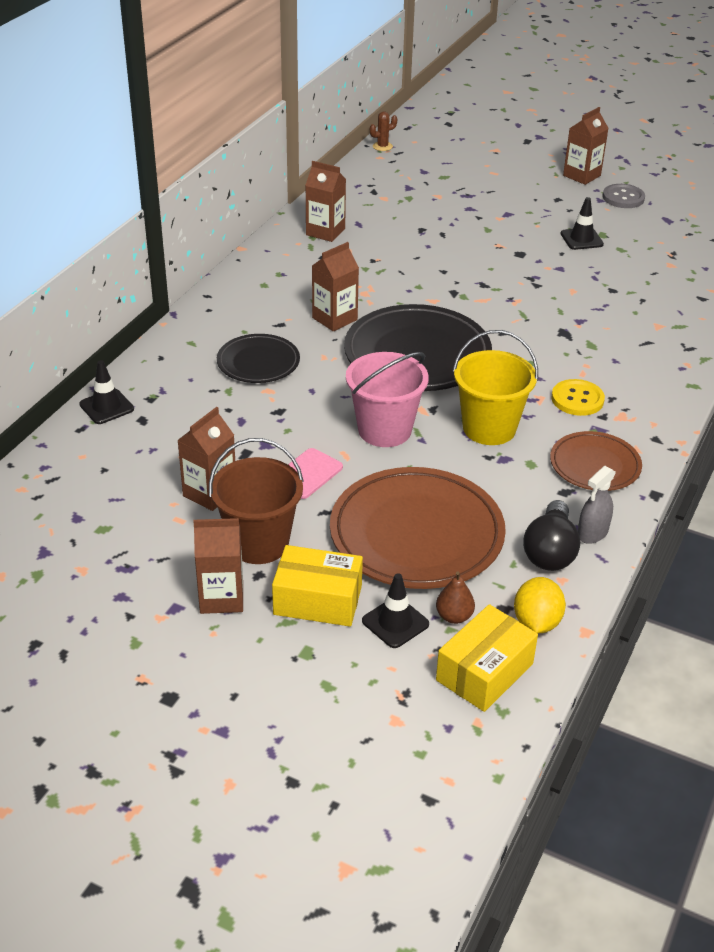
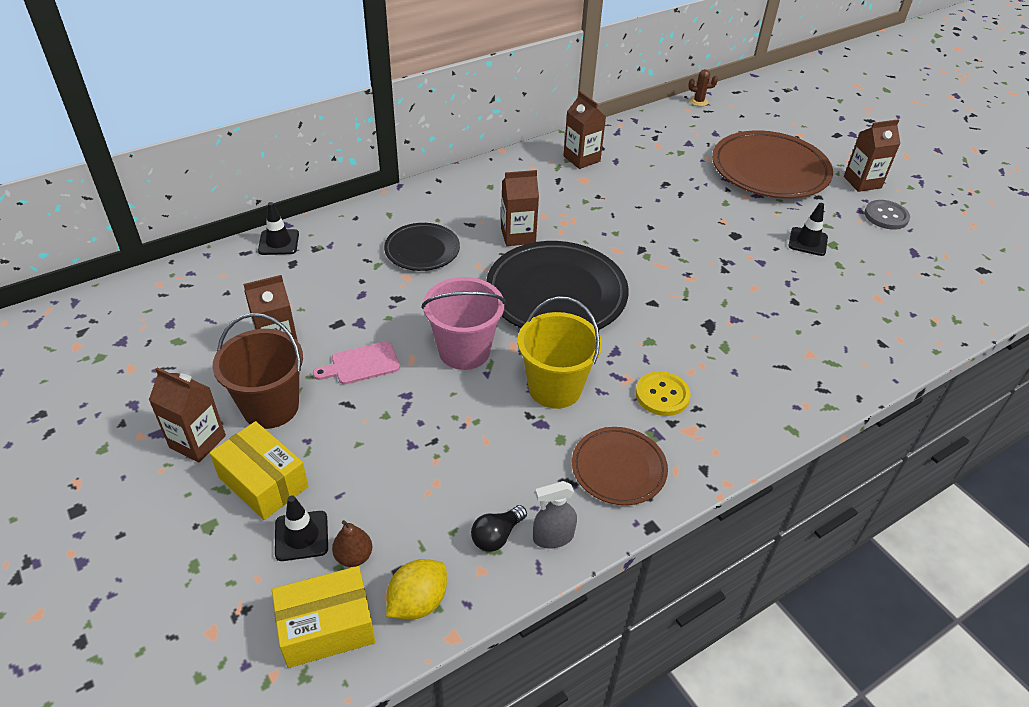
camera: 30 degrees right, 5 degrees up
brown plate [330,467,506,589] -> brown plate moved to [712,130,833,199]
black light bulb [523,500,580,571] -> black light bulb [471,505,527,552], size x0.64

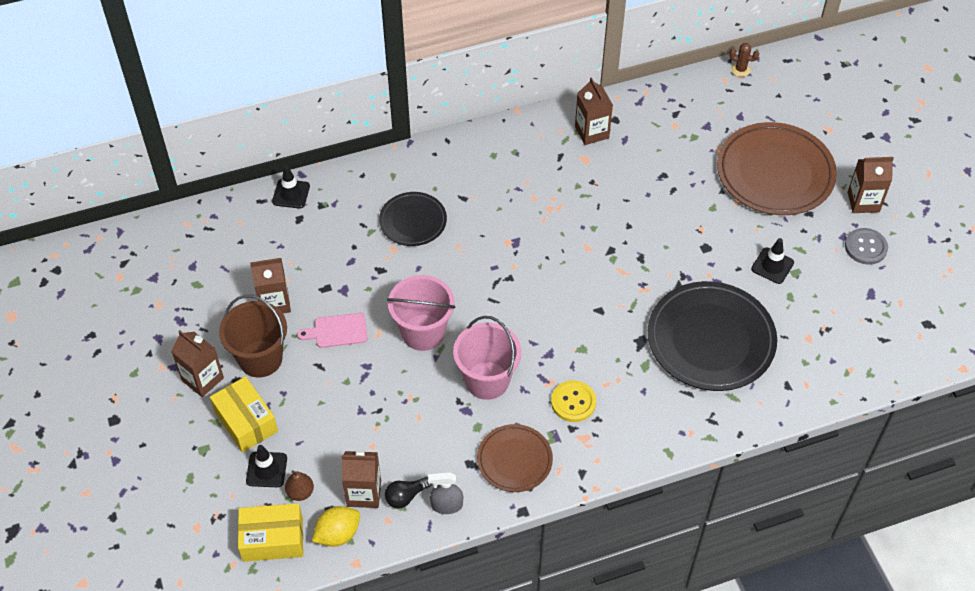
camera: 15 degrees right, 10 degrees up
black plate [486,241,629,330] -> black plate moved to [648,281,777,391]
brown carton [501,170,539,246] -> brown carton moved to [342,450,381,508]
yellow bucket [518,296,602,409] -> pink bucket [453,316,521,400]

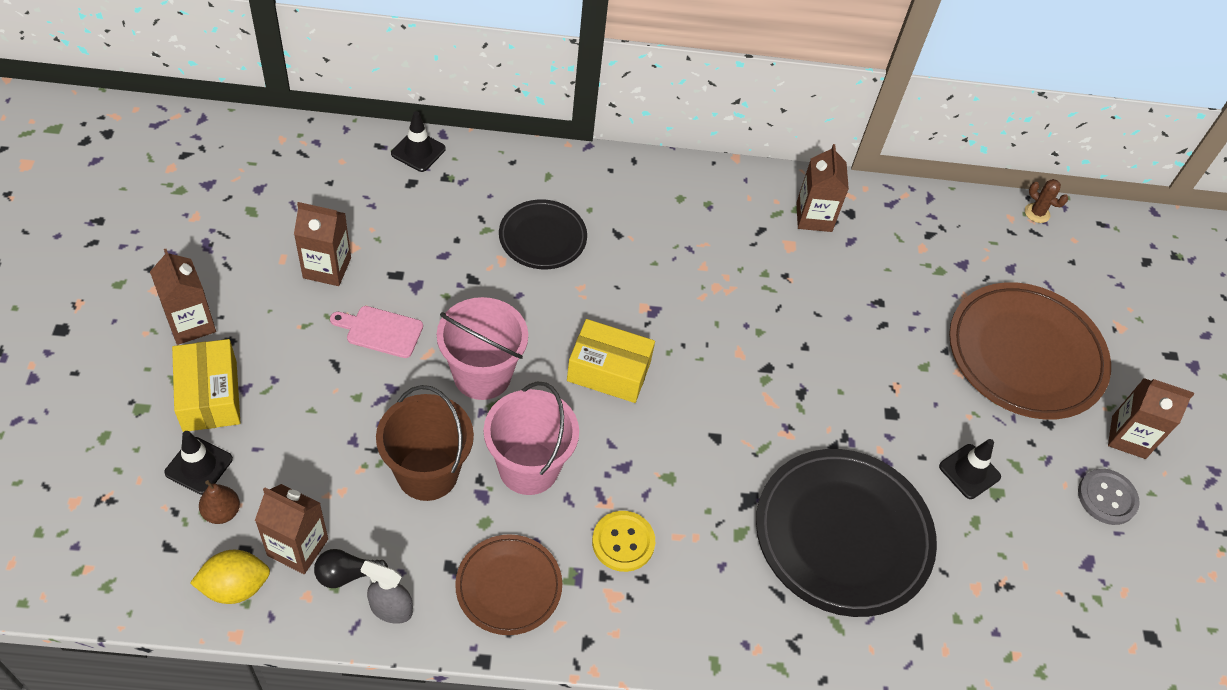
camera: 15 degrees right, 0 degrees up
brown bucket [219,295,287,377] -> brown bucket moved to [376,385,474,501]
yellow box [238,503,303,562] -> yellow box moved to [567,319,655,403]

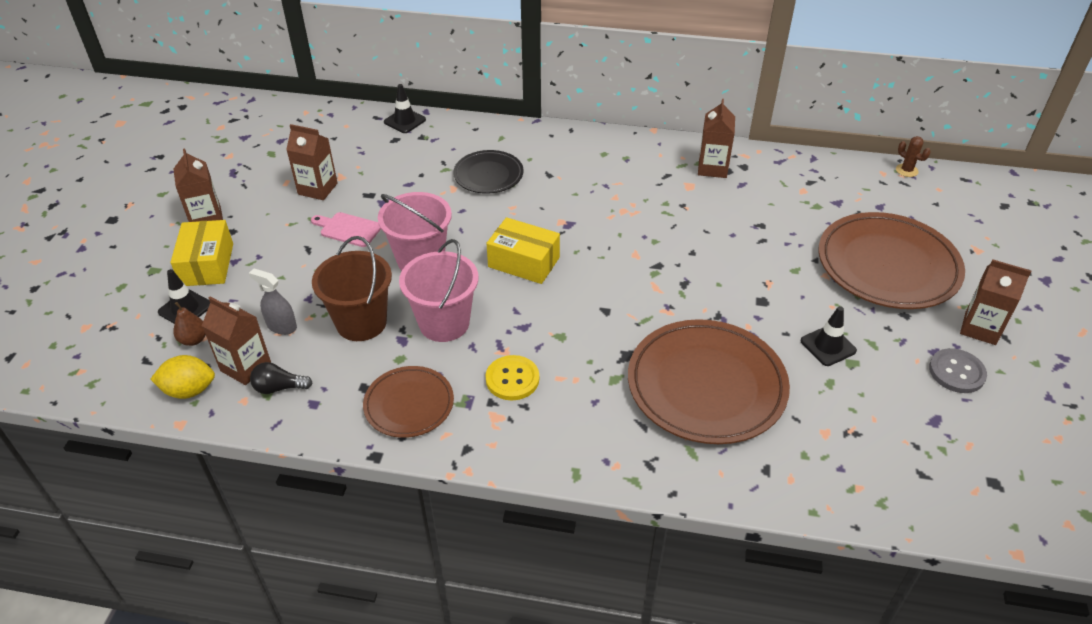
camera: 15 degrees right, 10 degrees down
grey spray bottle [360,560,413,624] -> grey spray bottle moved to [249,268,297,335]
black plate [756,449,937,617] -> brown plate [628,319,790,444]

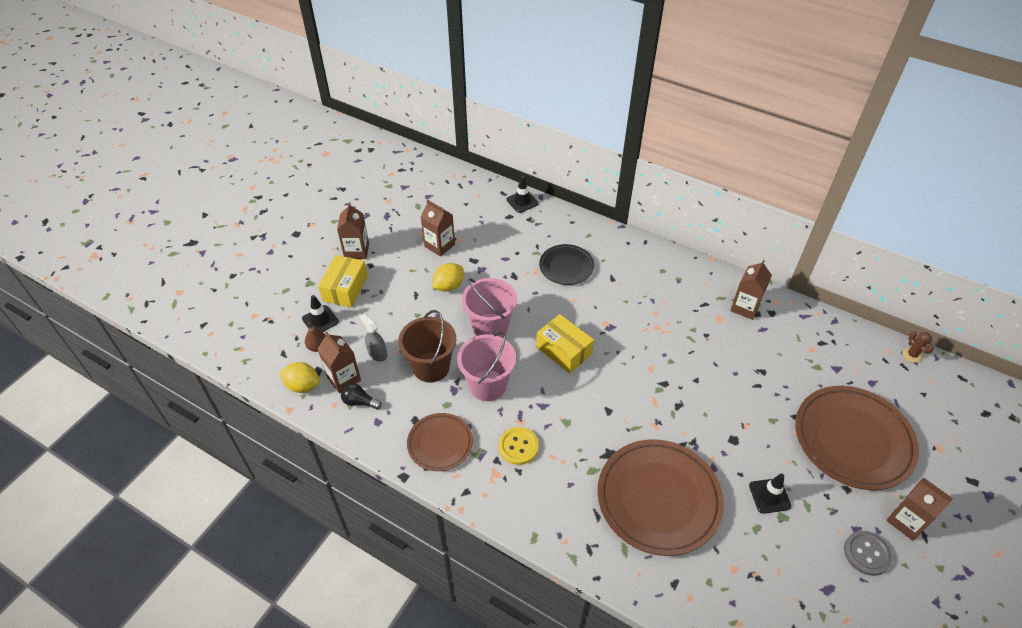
camera: 20 degrees right, 5 degrees up
pink cutting board [311,212,381,247] -> yellow lemon [433,263,464,292]

